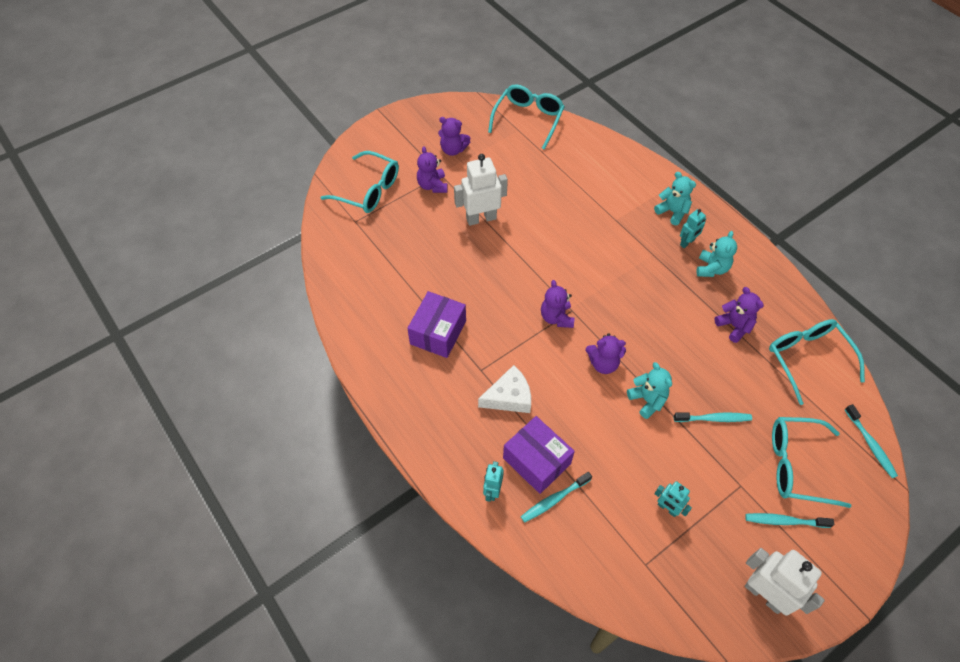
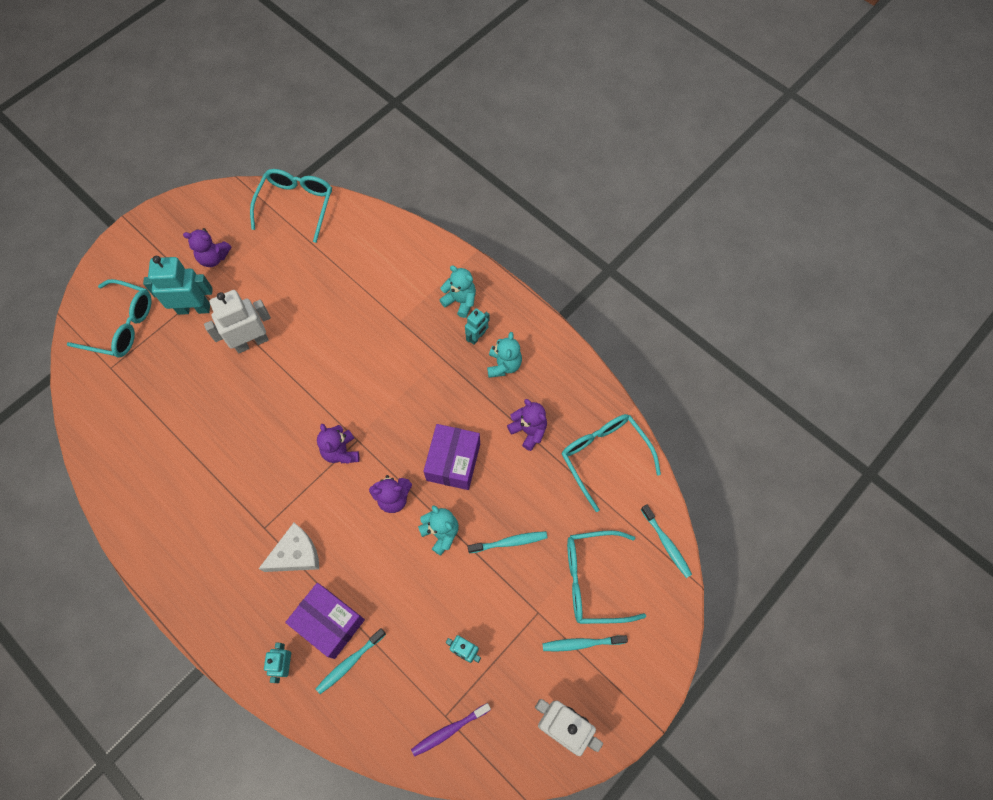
camera: 10 degrees left, 10 degrees up
purple box [407,291,466,358] -> purple box moved to [423,424,480,490]
purple teddy bear [417,147,448,193] -> turquoise robot [143,256,213,315]
none -> purple toothbrush [411,703,491,757]

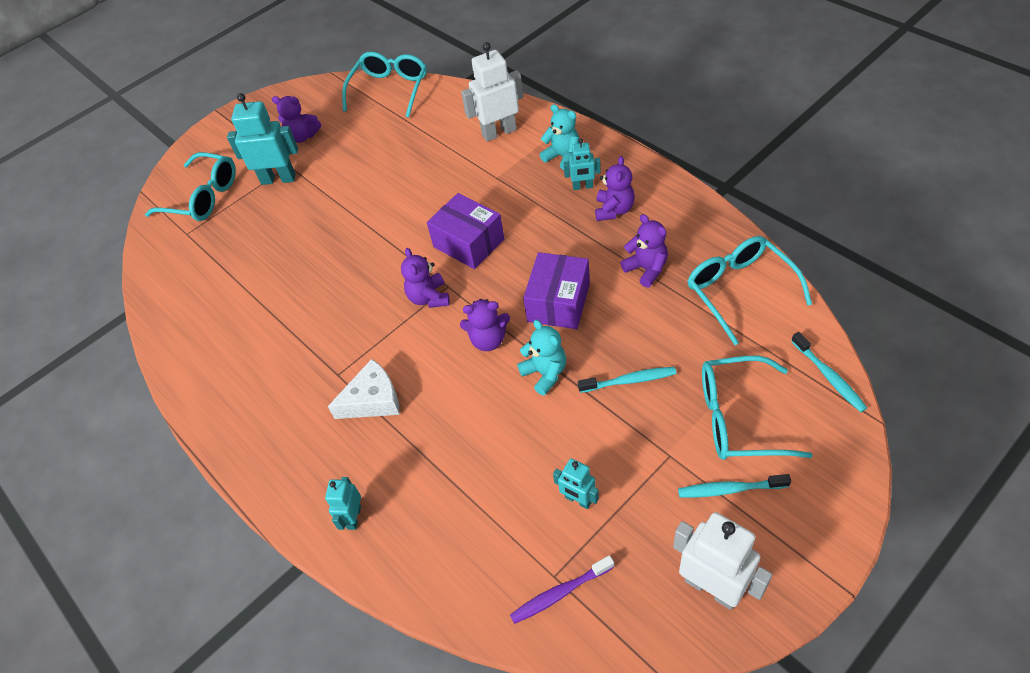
camera: 10 degrees right, 15 degrees down
white robot [204,290,271,353] -> white robot moved to [461,42,523,142]
purple box [285,583,365,659] -> purple box moved to [427,193,504,269]
turquoise toothbrush [316,628,386,694] -> none
turquoise robot [465,308,490,345] -> turquoise robot turned 45 degrees clockwise [564,139,601,190]
turquoise teddy bear [487,332,522,378] -> purple teddy bear [595,156,635,221]

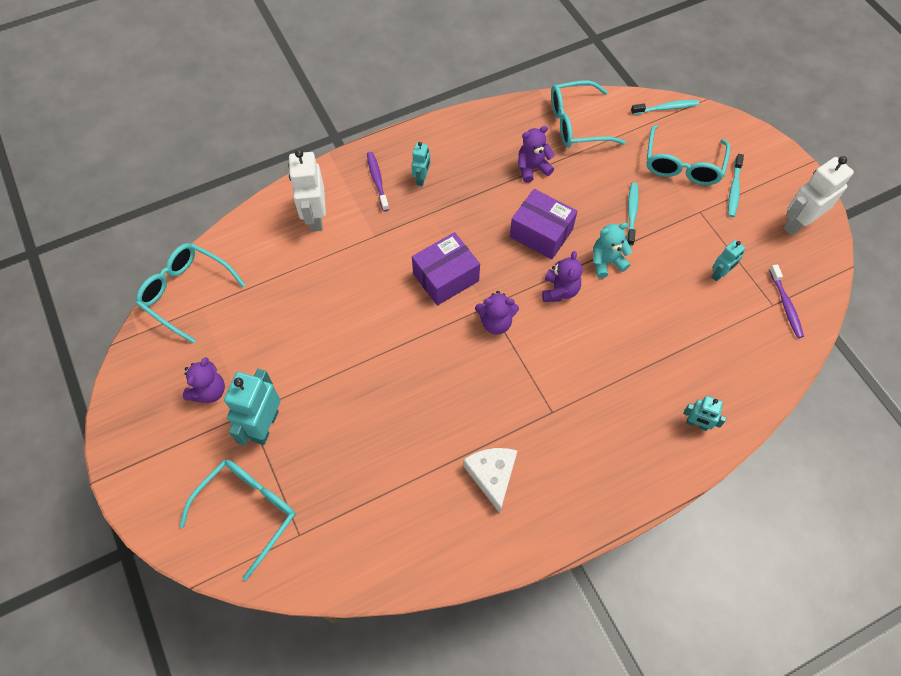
camera: 80 degrees left, 10 degrees up
white cheese [328,359,400,419] -> white cheese moved to [463,448,518,513]
turquoise teddy bear [540,104,579,170] -> purple toothbrush [367,152,389,211]
purple teddy bear [595,156,635,221] -> none

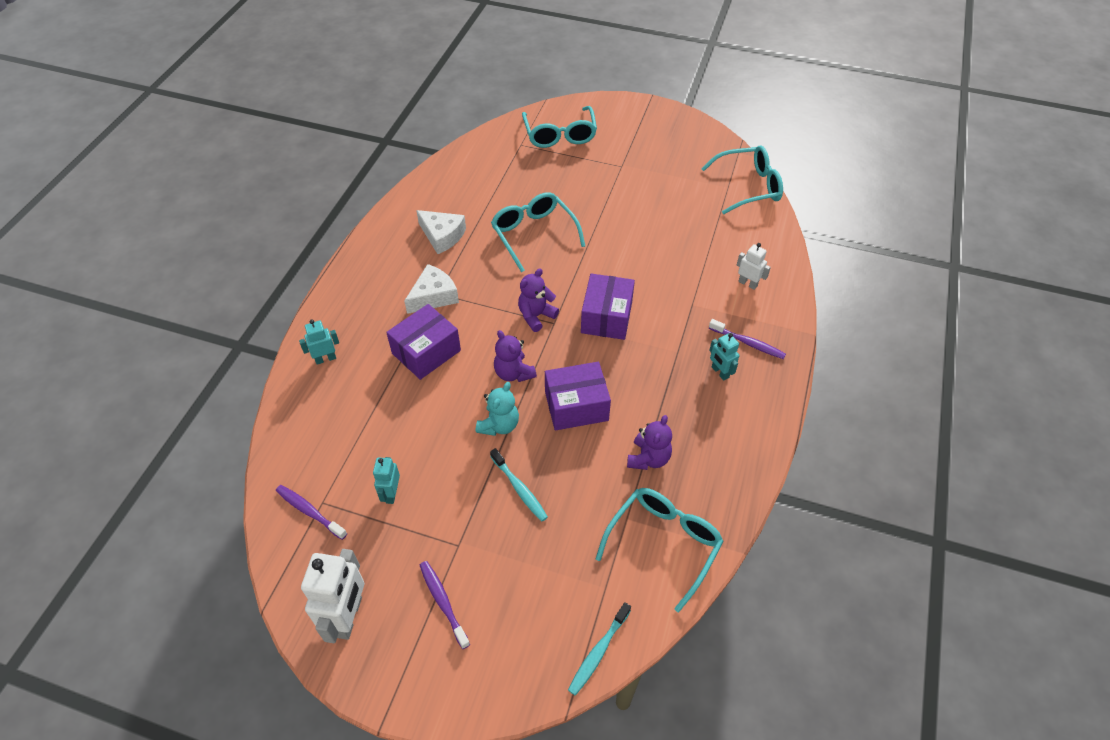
camera: 135 degrees right, 10 degrees down
purple teddy bear [183,357,225,403] -> none
turquoise robot [224,369,281,446] -> none
white robot [288,149,326,232] -> white robot [737,243,771,290], size x0.55
turquoise glasses [646,125,730,185] -> turquoise glasses moved to [491,192,585,272]
turquoise toothbrush [728,154,744,217] -> purple toothbrush [420,561,470,649]
none -> purple box [386,304,461,380]
none -> white cheese [404,264,459,314]

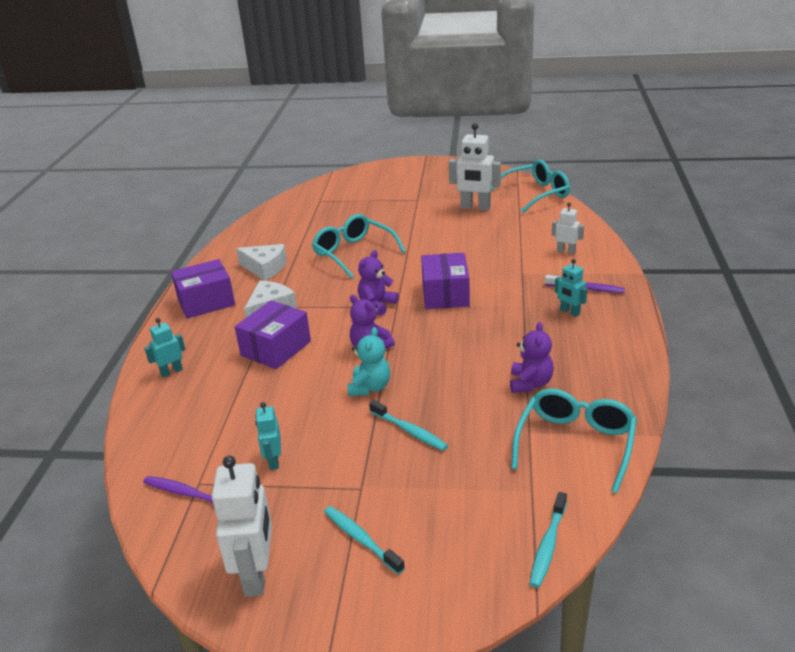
camera: 10 degrees left, 20 degrees down
purple toothbrush [420,561,470,649] -> turquoise toothbrush [324,506,405,575]
turquoise glasses [522,106,597,148] -> none
purple box [545,362,611,430] -> purple box moved to [171,259,235,319]
none -> white robot [449,123,501,211]

